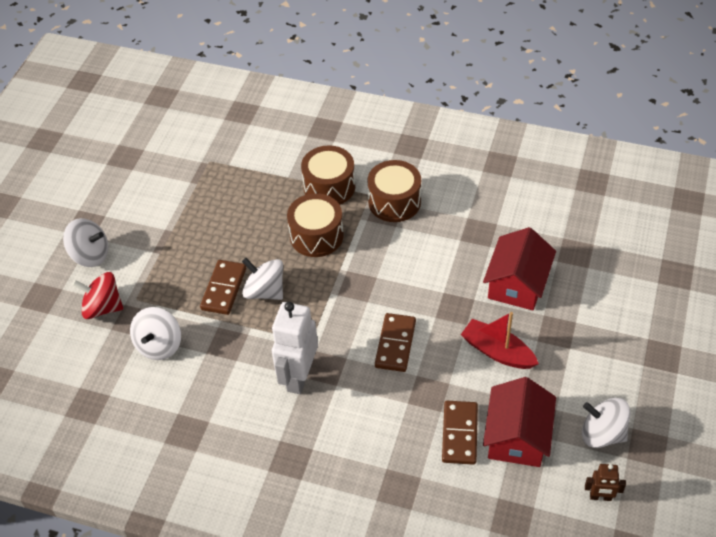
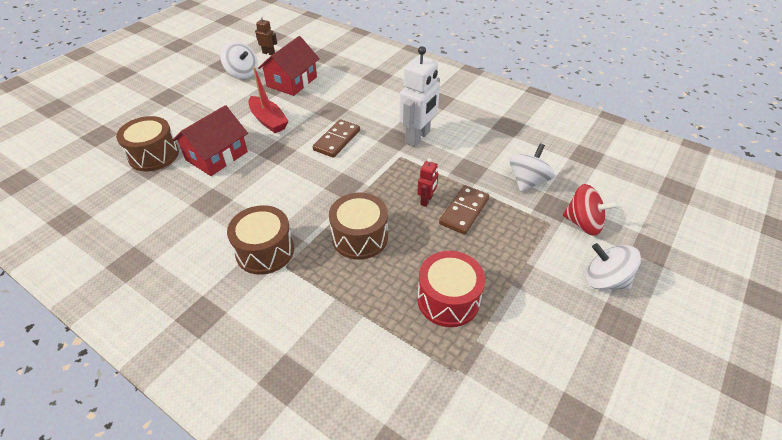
camera: 165 degrees left, 5 degrees down
white spinning top [242,258,283,300] -> red robot [417,158,438,207]
brown drum [301,145,355,205] -> brown drum moved to [116,116,179,171]
brown domino [442,401,478,465] -> none
none -> red drum [417,251,485,327]

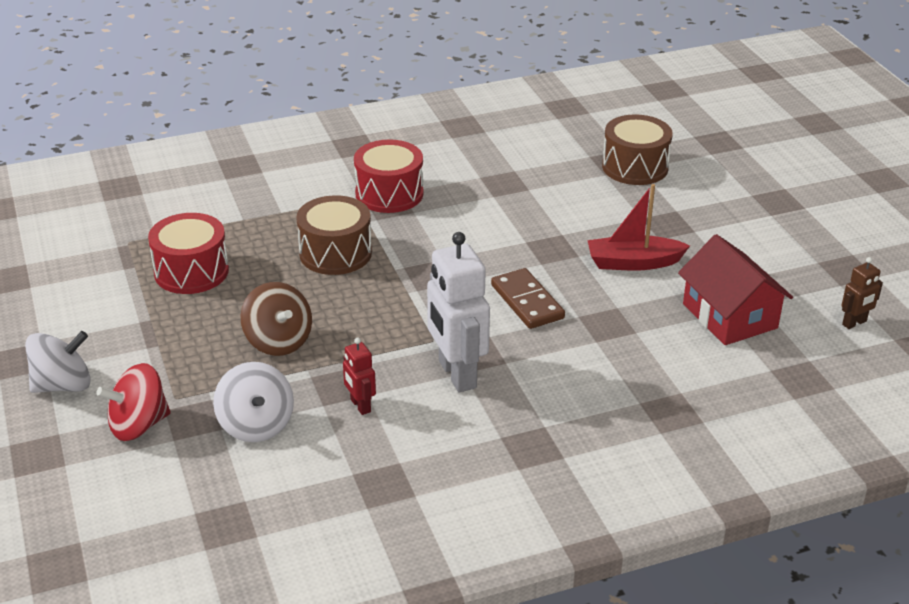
camera: 125 degrees right, 10 degrees down
red house [172,105,248,176] -> none
white spinning top [220,41,258,79] -> none
brown drum [227,205,294,275] -> red drum [354,139,423,213]
red robot [417,158,438,207] -> red robot moved to [343,338,376,415]
brown domino [439,185,489,235] -> brown spinning top [241,282,312,356]

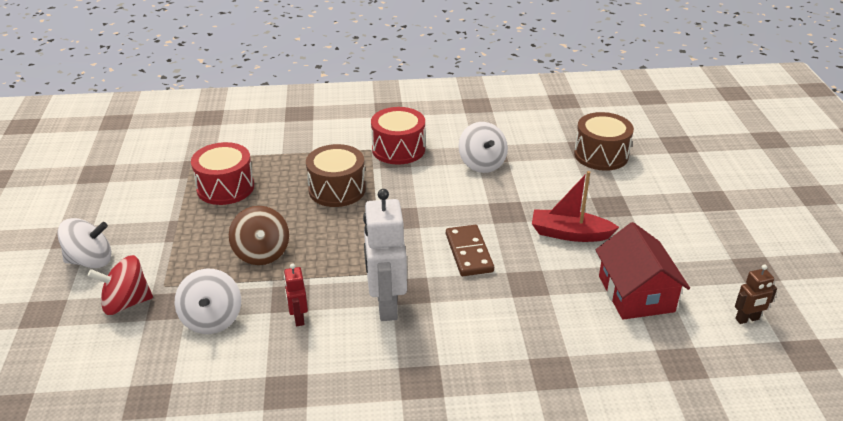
camera: 15 degrees right, 0 degrees up
none -> white spinning top [459,122,508,173]

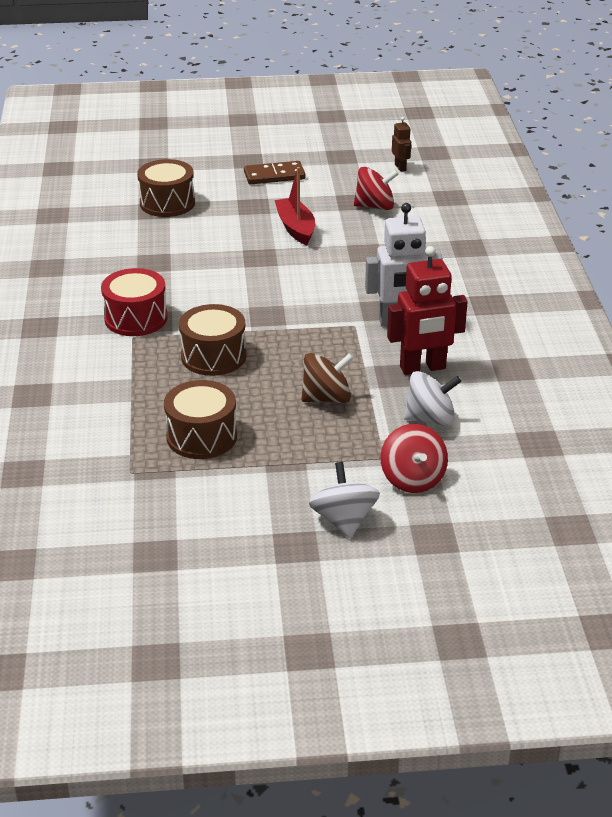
camera: 90 degrees left, 0 degrees up
red drum [191,142,254,205] -> brown drum [164,380,237,459]
red robot [284,264,308,326] -> red robot [387,246,468,375], size x2.03
brown domino [446,225,494,276] -> brown domino moved to [244,161,305,185]
white spinning top [459,122,508,173] -> none
red boat [532,171,619,242] -> red boat turned 150 degrees clockwise [275,167,315,245]
red house [595,222,690,320] -> red spinning top [354,167,399,210]

